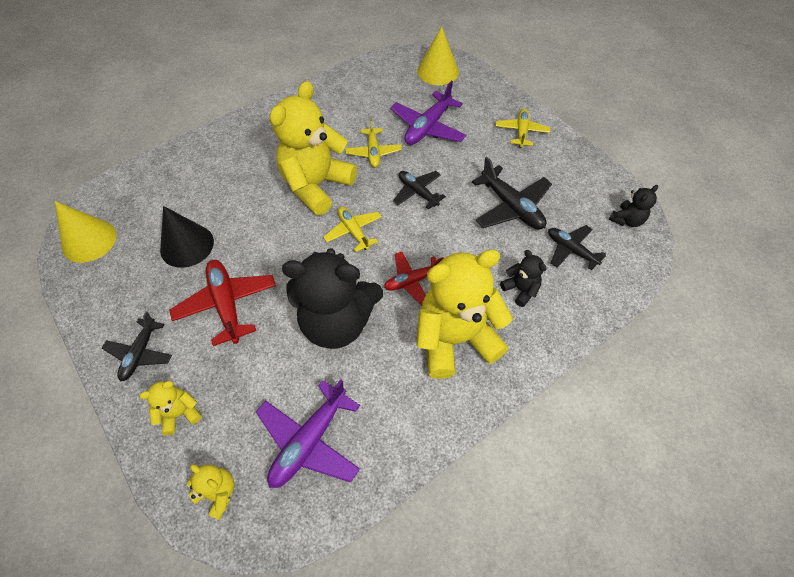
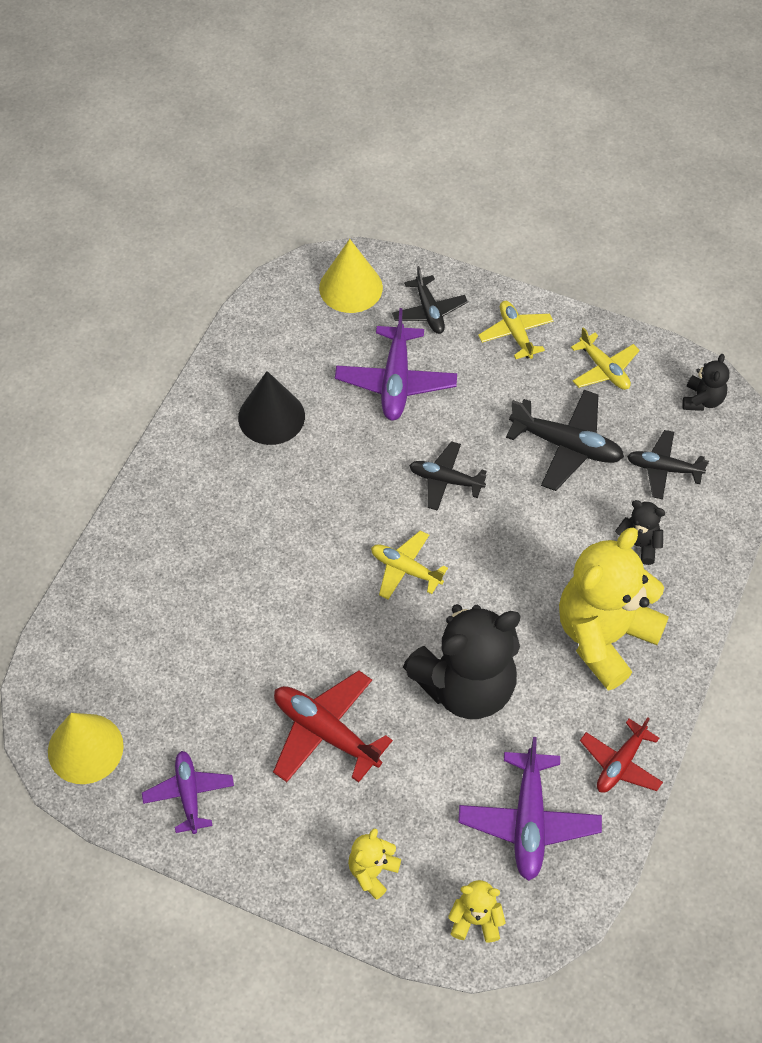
camera: 30 degrees left, 0 degrees up
black plane [102,312,172,382] -> black plane moved to [392,266,468,334]
black cone [160,206,214,268] -> black cone moved to [238,371,305,445]
yellow teddy bear [270,81,357,215] -> none
yellow plane [345,118,402,168] -> yellow plane moved to [571,327,640,390]
red plane [384,252,444,306] -> red plane moved to [580,717,663,793]
none -> purple plane [142,751,234,834]

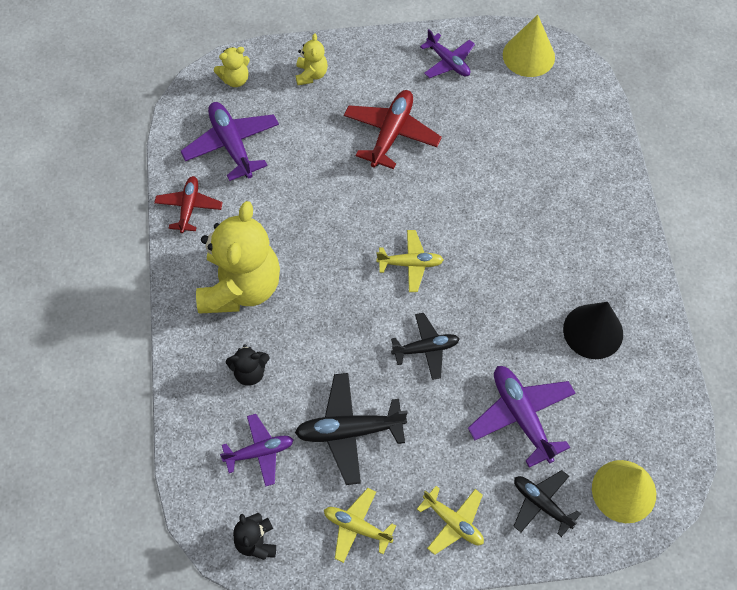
camera: 150 degrees right, 5 degrees up
red plane [273,670,393,783] -> red plane turned 75 degrees counterclockwise [344,90,442,169]
black teddy bear [403,604,521,719] -> none
black plane [627,430,709,499] -> purple plane [220,414,294,487]

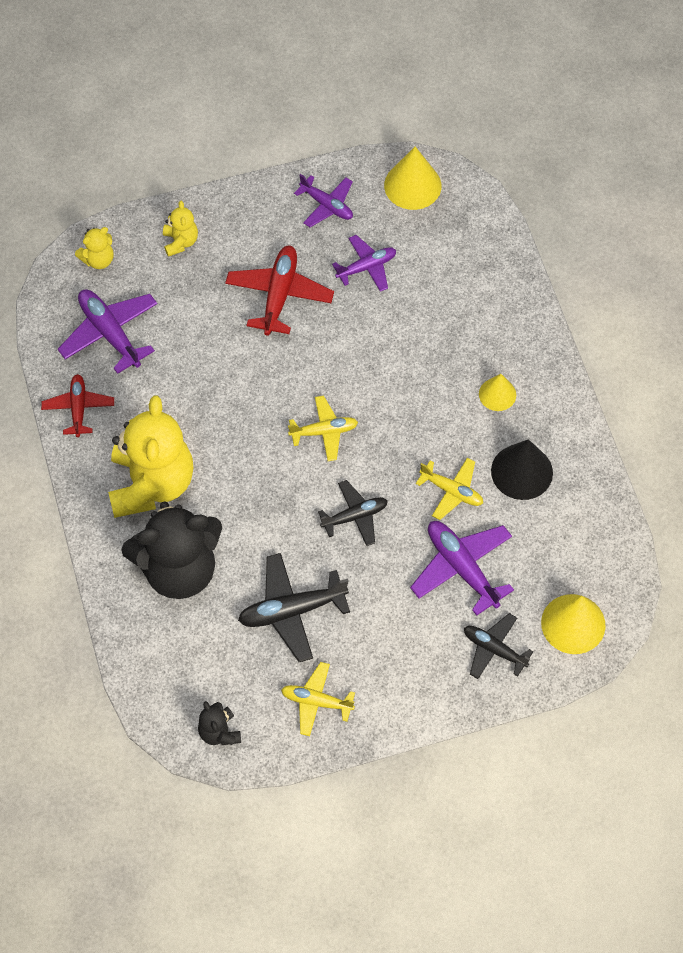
camera: 10 degrees left, 0 degrees up
purple plane [220,414,294,487] -> purple plane moved to [332,235,396,292]
black teddy bear [226,344,270,386] -> black teddy bear [121,501,222,599], size x2.26
yellow plane [417,486,484,555] -> yellow plane moved to [416,458,483,520]
none -> yellow cone [479,374,516,411]

